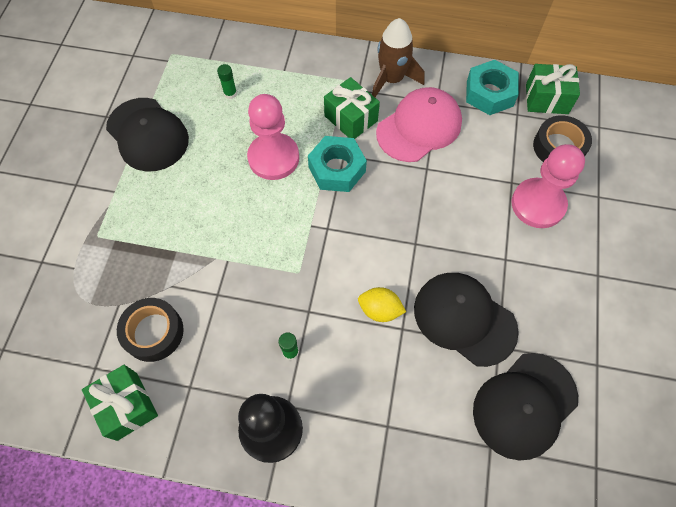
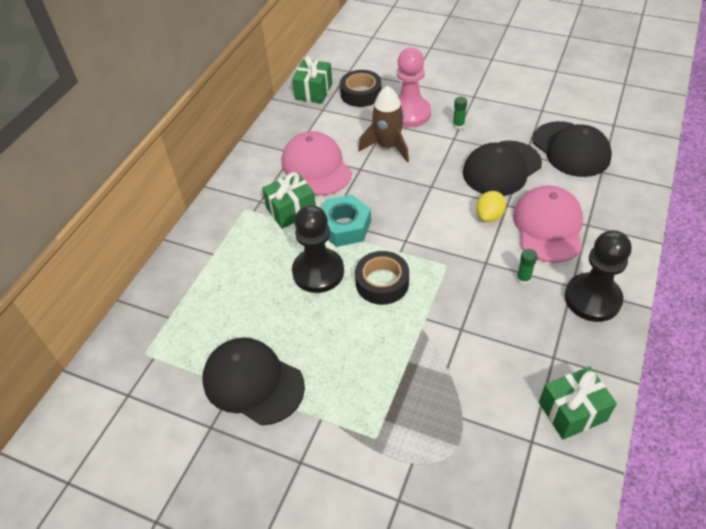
camera: 75 degrees left, 15 degrees down
black cap [106,98,189,172] -> black cap turned 120 degrees counterclockwise [202,338,305,425]
black tape [117,298,184,362] -> black tape moved to [355,251,409,305]
green glue stick [217,64,237,99] -> green glue stick moved to [453,96,467,130]
pink pawn [247,94,299,180] -> black pawn [292,205,344,293]
brown rocket [372,18,425,97] -> brown rocket moved to [358,86,409,162]
turquoise nut [466,60,519,115] -> none
none -> pink cap [513,185,583,263]

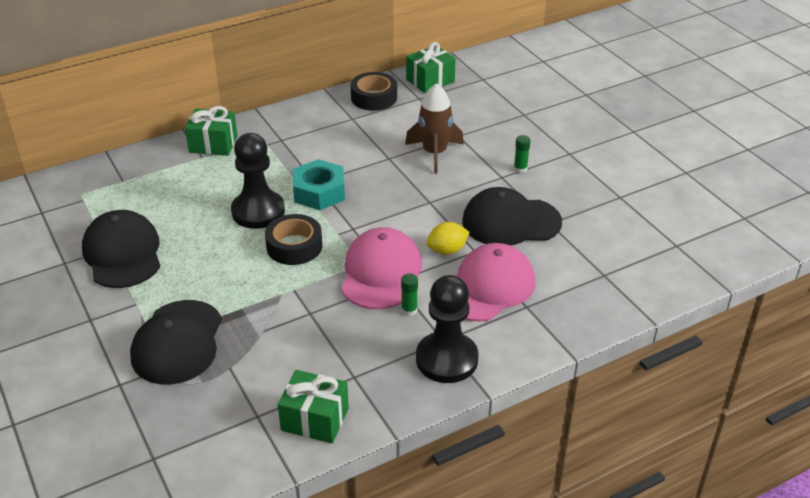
camera: 35 degrees right, 10 degrees down
green gift [262,172,316,229] -> green gift moved to [185,106,237,156]
pink cap [282,131,352,196] -> pink cap moved to [341,227,422,309]
black tape [340,70,382,107] -> black tape moved to [350,72,397,111]
pink pawn [397,48,431,127] -> none
black cap [532,121,612,177] -> black cap moved to [130,300,222,384]

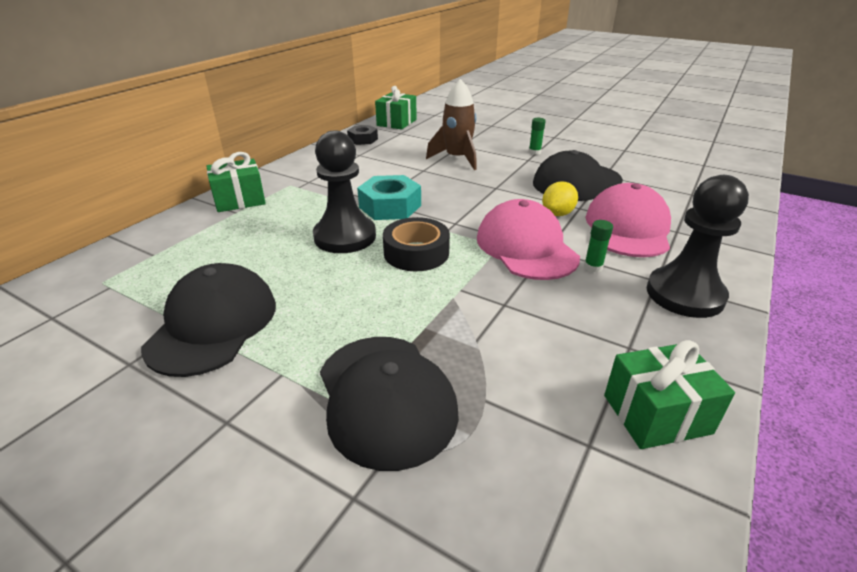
camera: 30 degrees left, 5 degrees down
black cap [82,210,161,288] -> black cap turned 60 degrees clockwise [141,263,276,377]
black tape [350,72,397,111] -> black nut [347,125,378,145]

